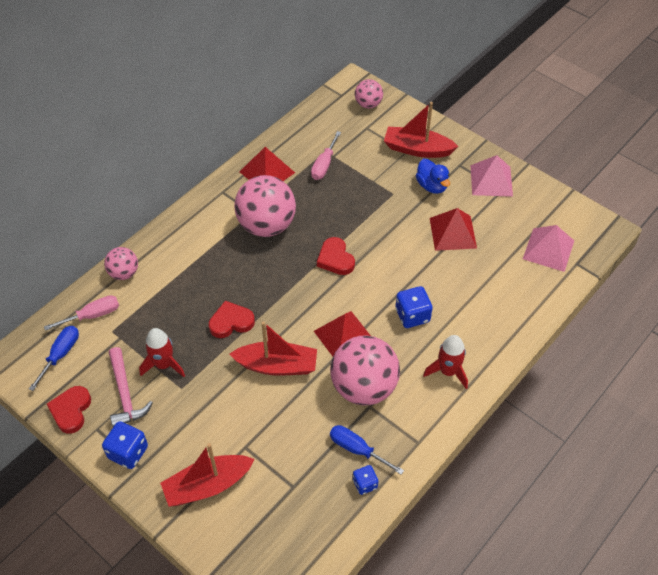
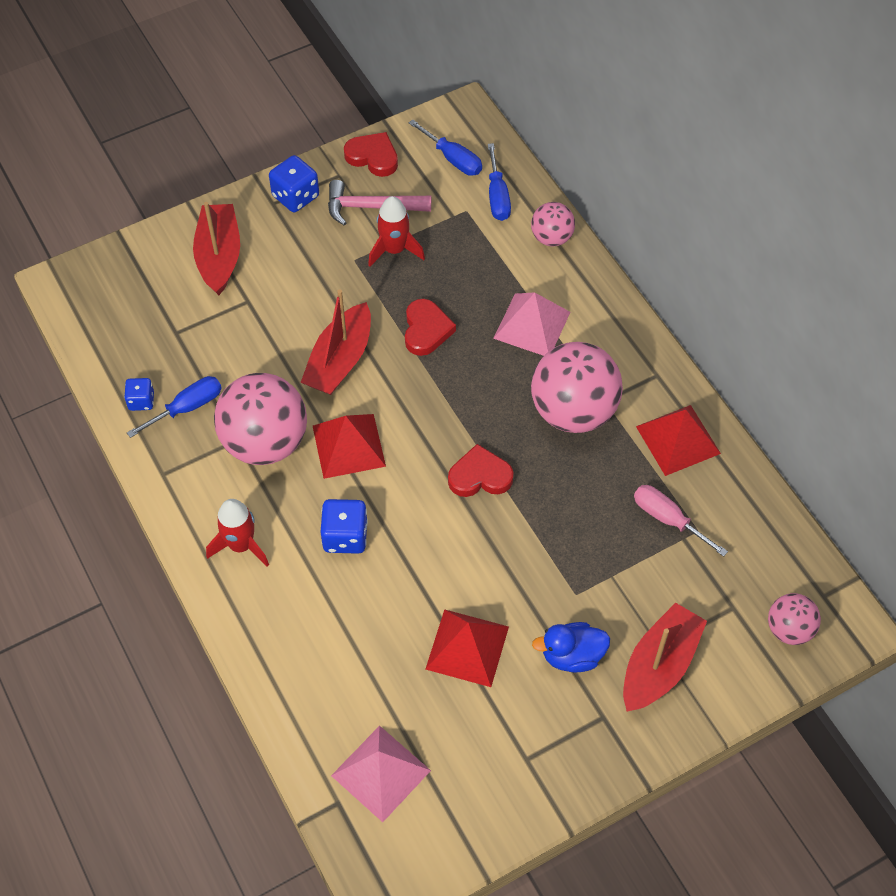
camera: 110 degrees right, 5 degrees up
pink screwdriver [44,295,119,331] -> blue screwdriver [488,143,511,221]
pink pyramid [471,155,513,197] -> pink pyramid moved to [493,292,570,356]

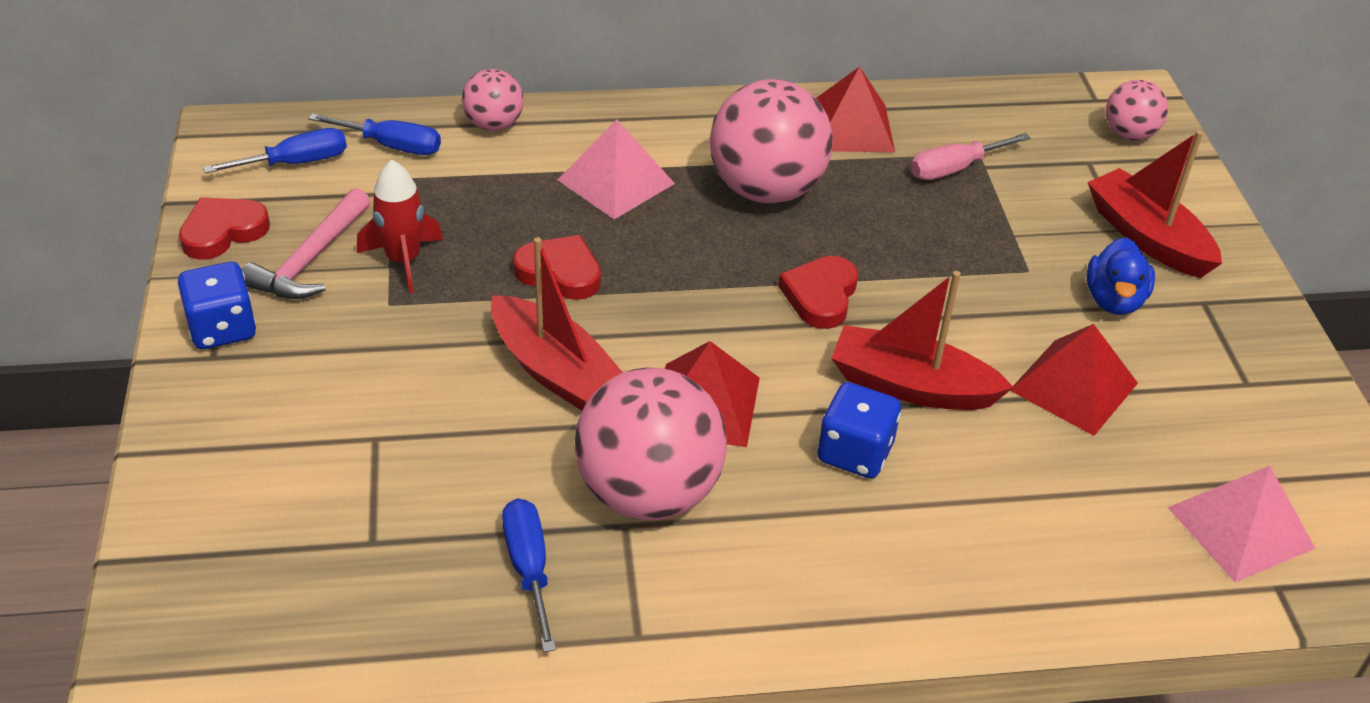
camera: 70 degrees left, 15 degrees down
blue dice [124,378,154,411] -> none
red boat [193,202,240,296] -> red boat moved to [831,271,1014,410]
red rocket [206,499,269,567] -> none

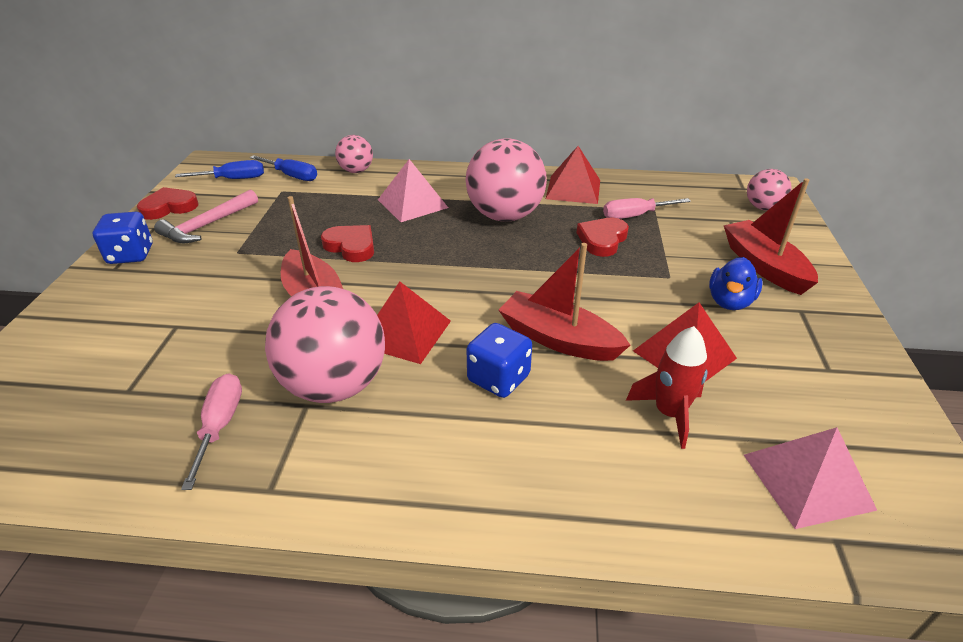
camera: 15 degrees right, 5 degrees down
red rocket [357,160,443,294] -> red rocket moved to [626,326,708,449]
blue screwdriver [502,499,556,652] -> pink screwdriver [181,373,242,490]
red heart [778,256,858,329] -> red heart moved to [577,218,629,257]

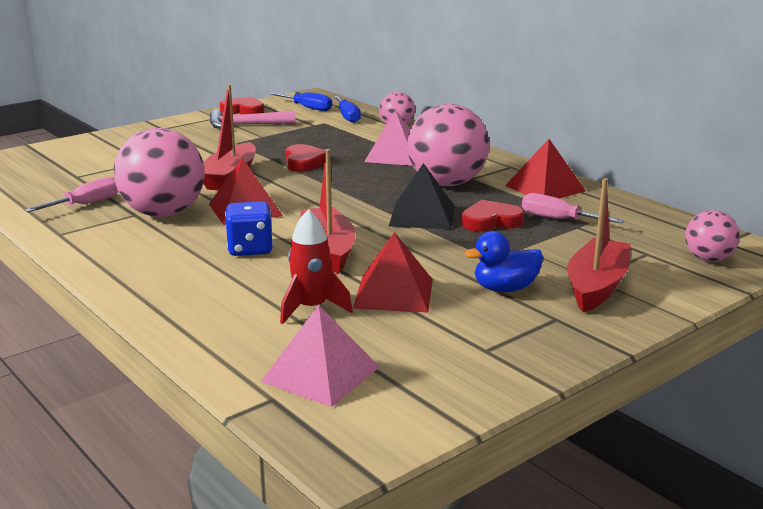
camera: 45 degrees right, 15 degrees down
blue dice [93,212,153,264] -> none
none -> black pyramid [389,163,455,229]

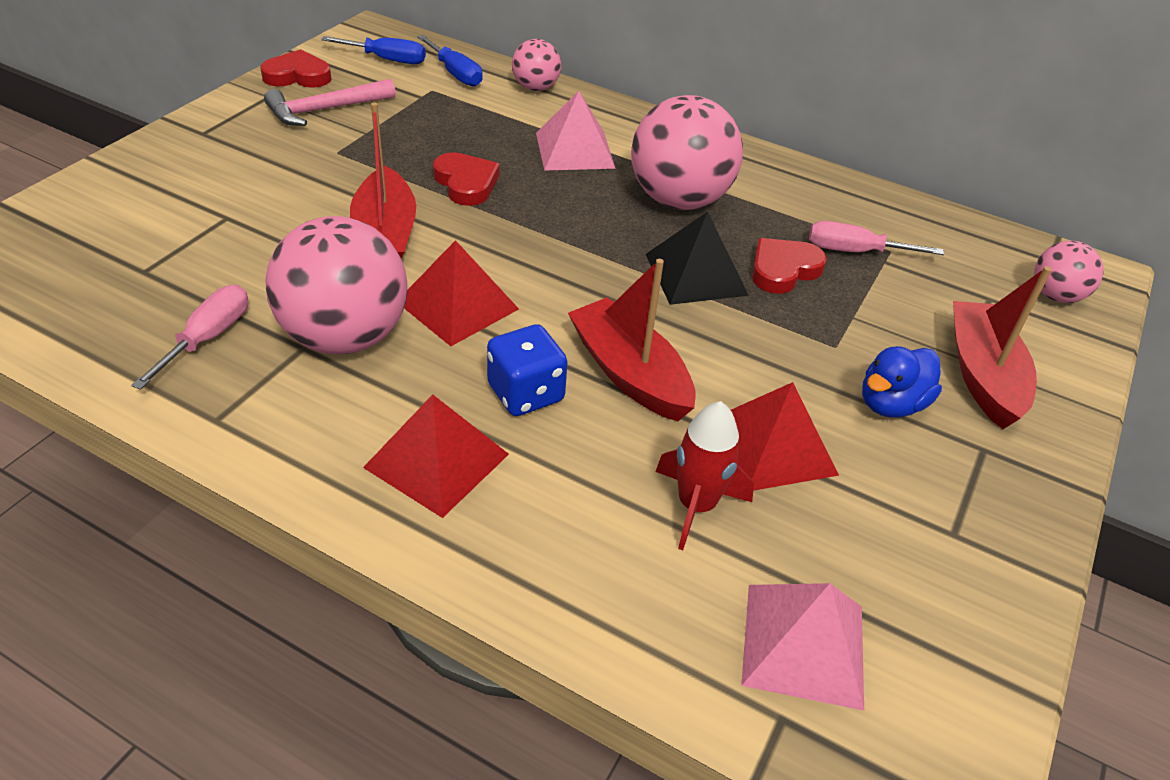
camera: 25 degrees left, 20 degrees up
red pyramid [505,139,586,199] -> red pyramid moved to [363,394,509,518]

